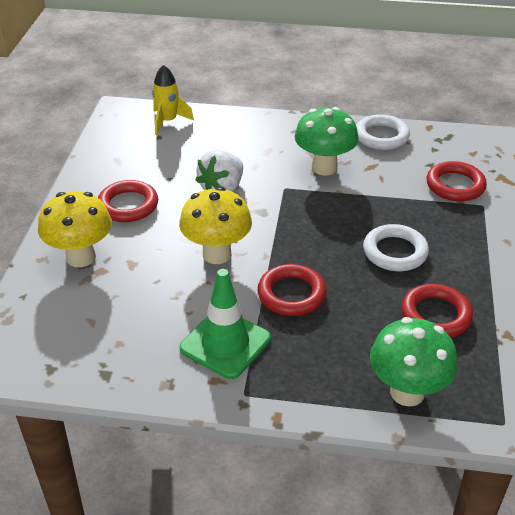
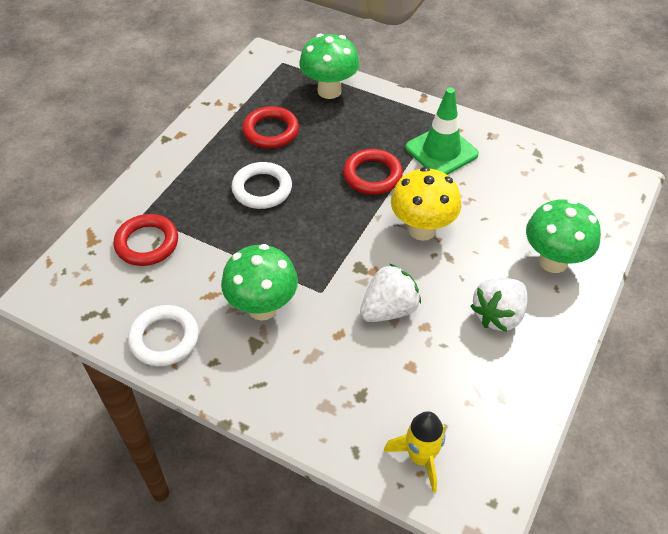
camera: 160 degrees left, 10 degrees up
yellow mushroom [38,192,112,267] -> green mushroom [526,199,601,273]
red ring [98,180,158,222] -> white strawberry [470,278,527,332]

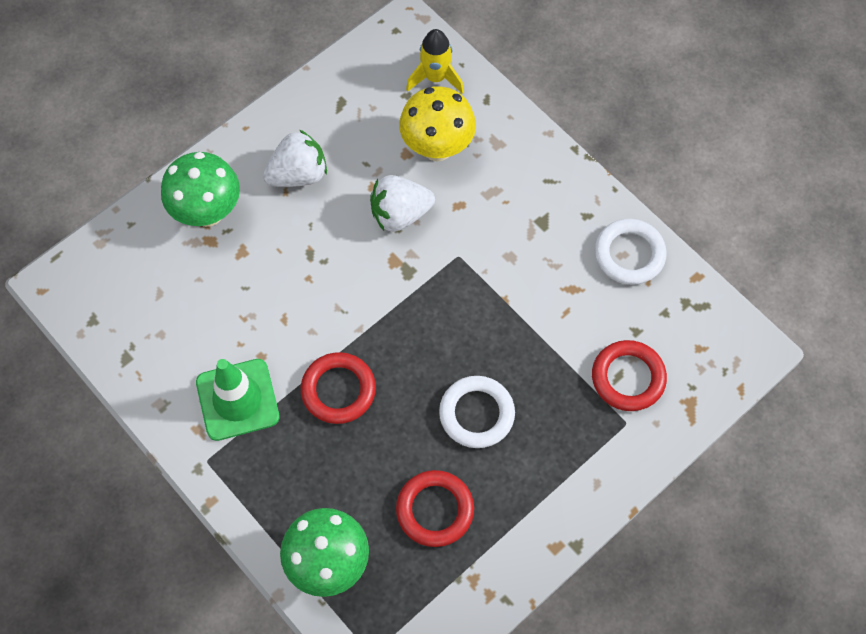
camera: 160 degrees left, 15 degrees up
green mushroom [221,244,298,321] -> none
yellow mushroom [391,167,461,241] -> yellow mushroom moved to [399,86,476,161]

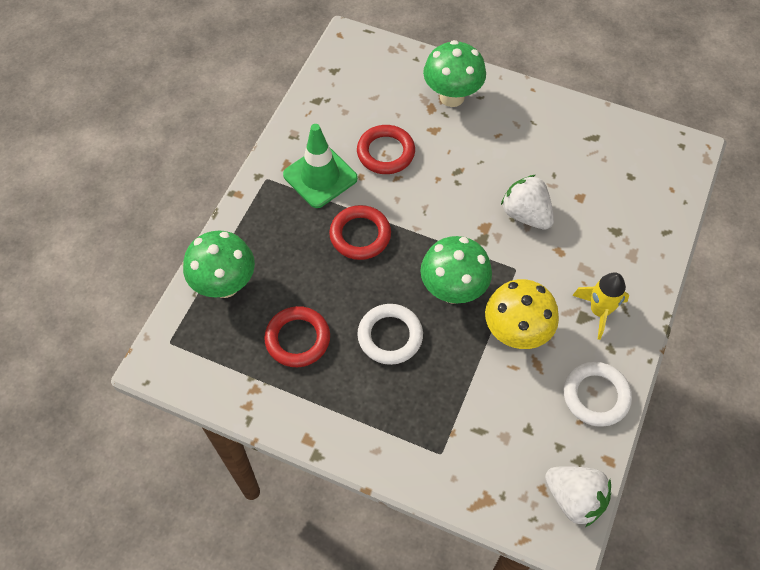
camera: 65 degrees right, 5 degrees down
white strawberry [263,129,327,187] -> white strawberry moved to [545,466,611,527]
yellow mushroom [399,86,476,161] -> yellow mushroom moved to [485,279,559,349]
yellow rocket [406,29,464,94] -> yellow rocket moved to [572,272,629,340]
red ring [592,340,667,411] -> red ring moved to [357,125,415,174]
none -> green mushroom [420,236,492,304]

